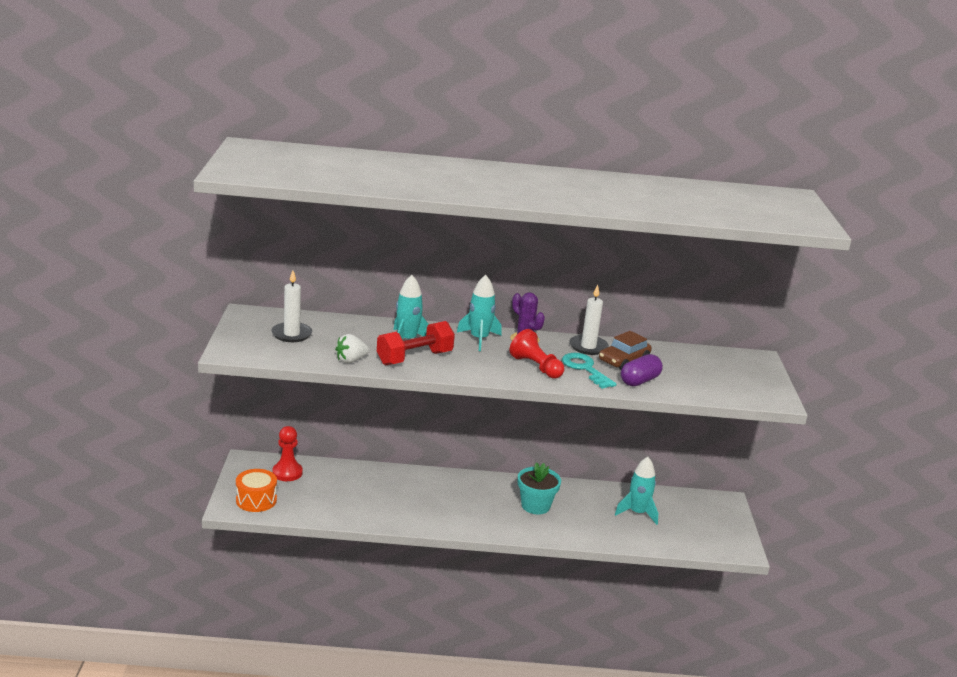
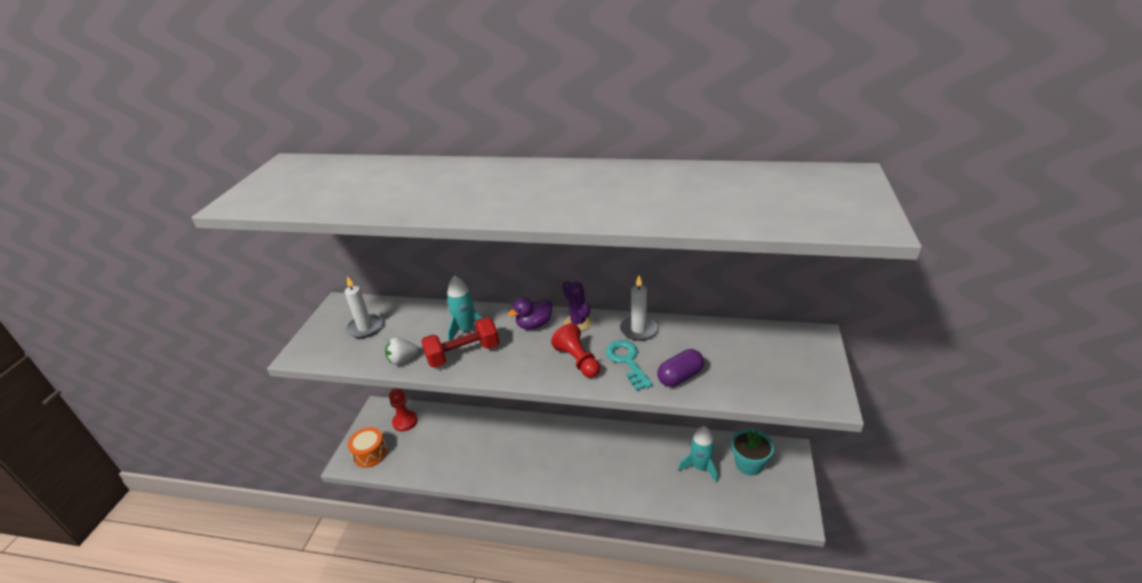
camera: 15 degrees right, 10 degrees up
turquoise rocket [457,275,502,351] -> purple duck [508,297,553,329]
turquoise flower pot [518,462,561,514] -> turquoise flower pot moved to [732,429,774,476]
brown car [599,331,652,370] -> none

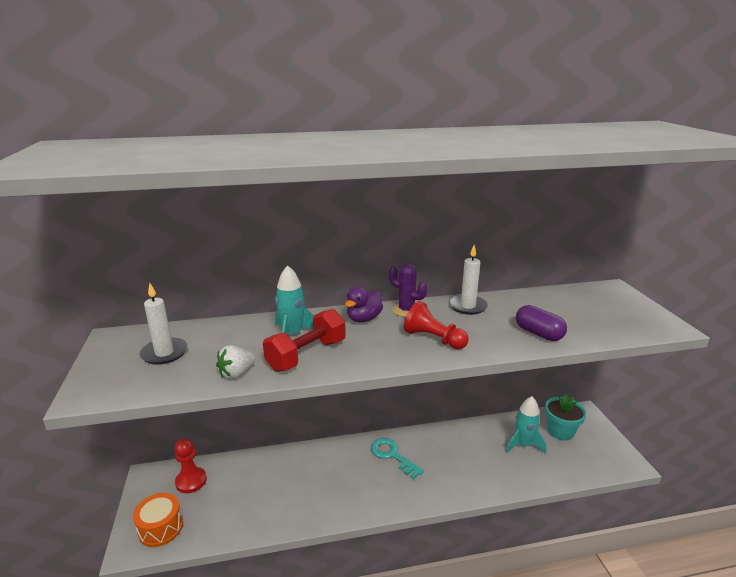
camera: 25 degrees left, 10 degrees down
turquoise key [606,340,653,391] -> turquoise key moved to [371,438,424,480]
purple capsule [657,349,704,387] -> purple capsule turned 75 degrees counterclockwise [516,305,567,341]

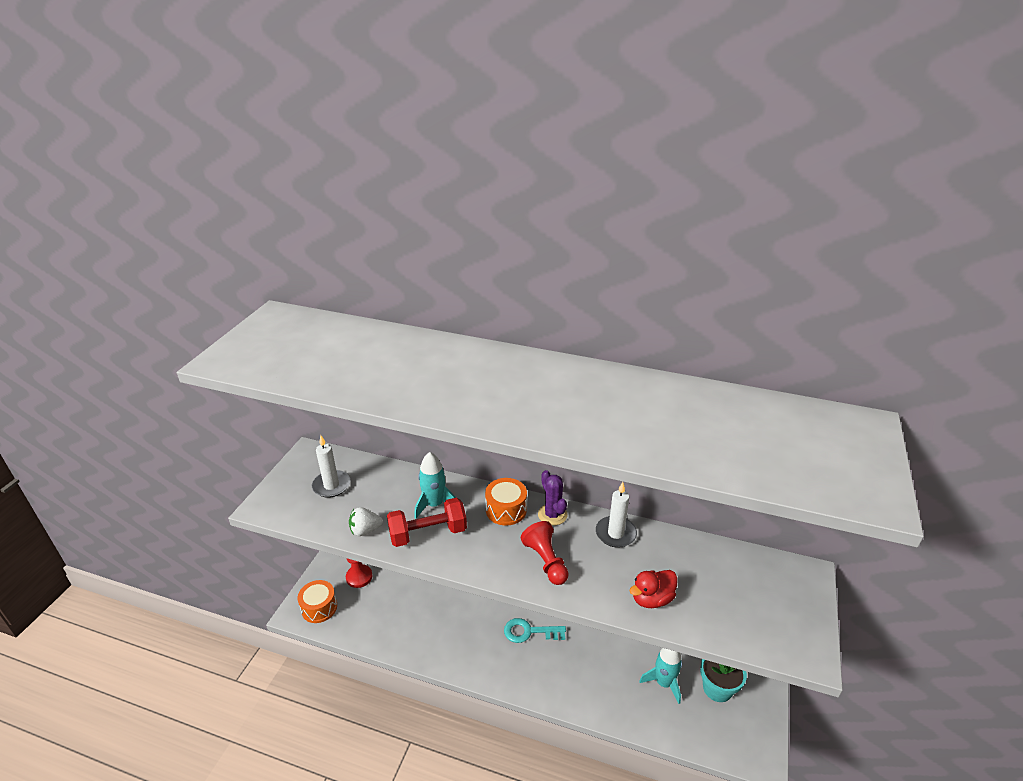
camera: 30 degrees right, 10 degrees up
purple duck [345,287,383,322] -> orange drum [485,478,527,526]
turquoise key [371,438,424,480] -> turquoise key turned 75 degrees counterclockwise [504,618,566,643]
purple capsule [516,305,567,341] -> red duck [629,570,678,608]

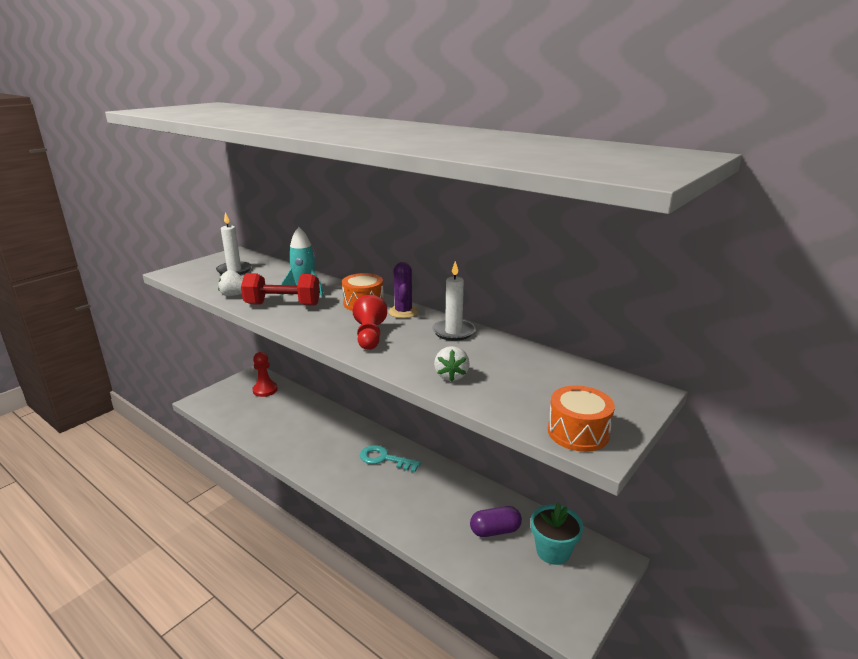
camera: 20 degrees right, 10 degrees down
orange drum [298,580,337,623] -> orange drum moved to [548,385,615,452]
red duck [629,570,678,608] -> white strawberry [434,346,470,382]
turquoise rocket [639,648,682,704] -> purple capsule [470,506,522,537]

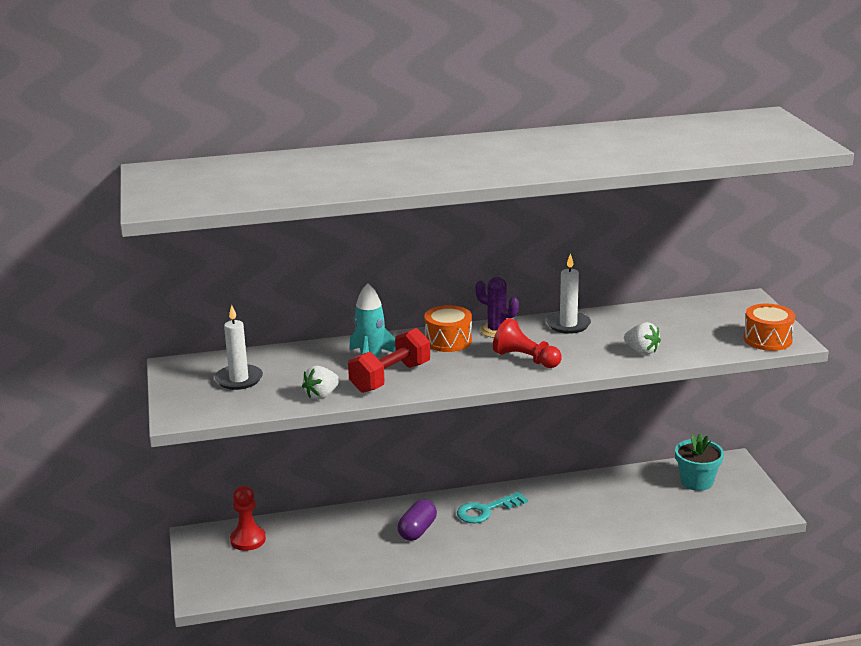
camera: 50 degrees left, 0 degrees up
purple capsule [470,506,522,537] -> purple capsule moved to [398,499,437,541]

